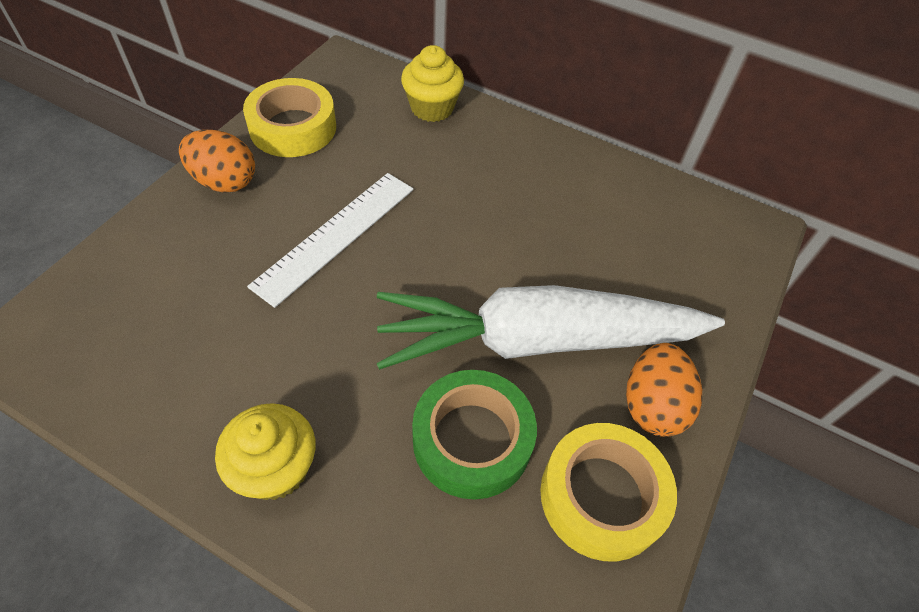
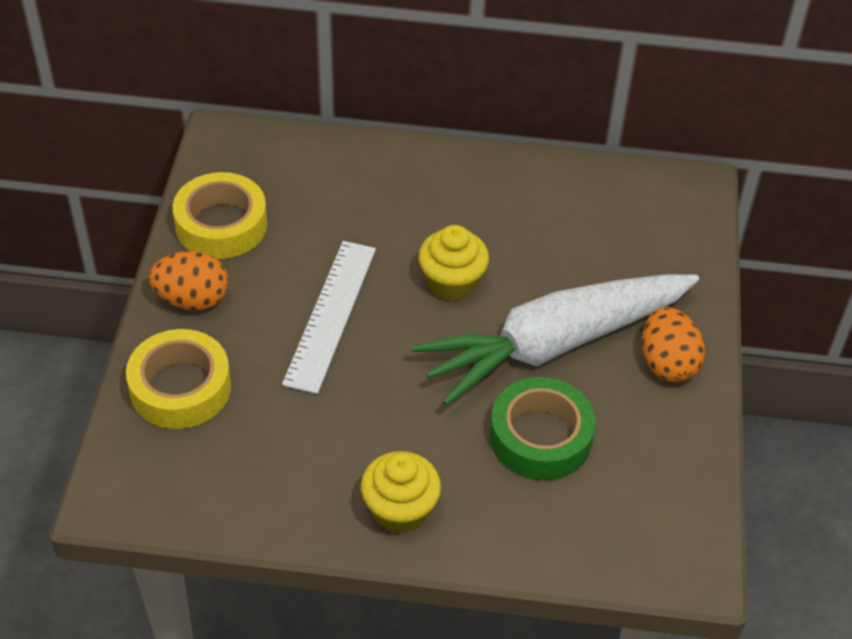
camera: 20 degrees left, 5 degrees down
yellow cupcake [401,45,464,122] -> yellow cupcake moved to [418,225,489,301]
yellow tape [540,423,677,561] -> yellow tape moved to [126,329,231,429]

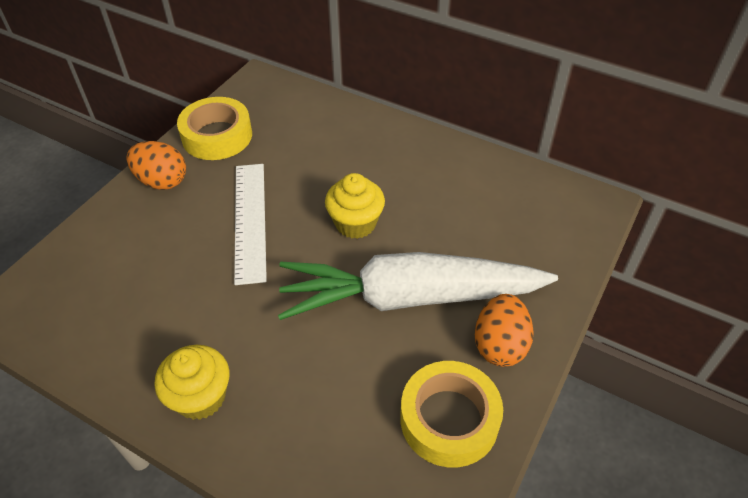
camera: 25 degrees right, 0 degrees up
yellow tape [126,329,231,429] -> yellow tape moved to [400,361,503,468]
white ruler [282,241,376,394] -> white ruler turned 45 degrees counterclockwise [234,164,267,285]
green tape [490,377,595,480] -> none

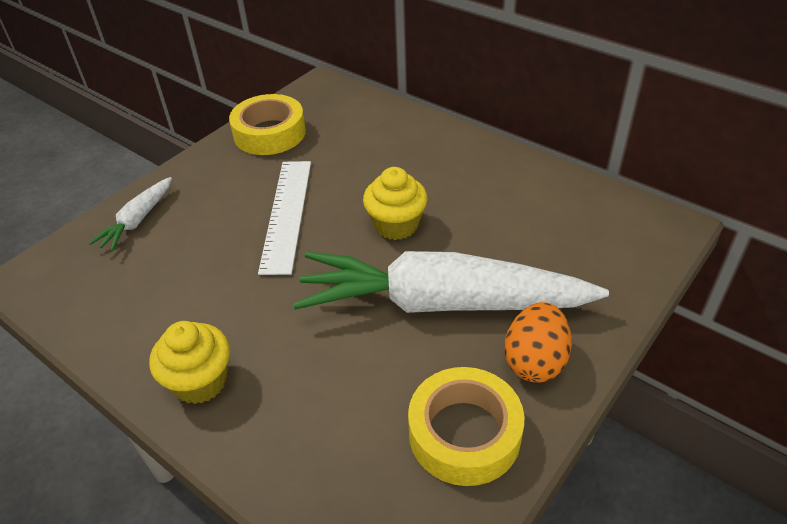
camera: 10 degrees right, 5 degrees down
orange egg [126,141,186,190] -> none
none -> white carrot [89,177,172,251]

